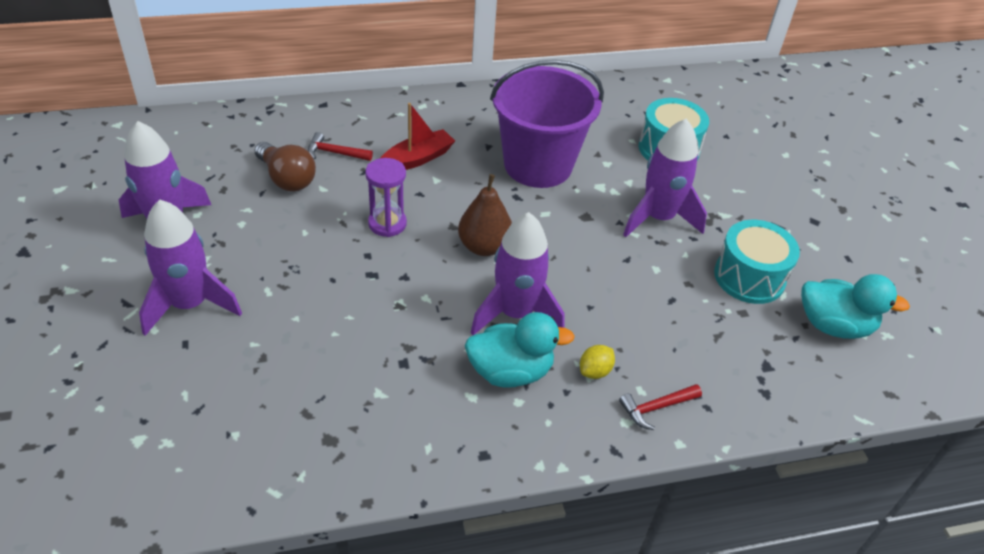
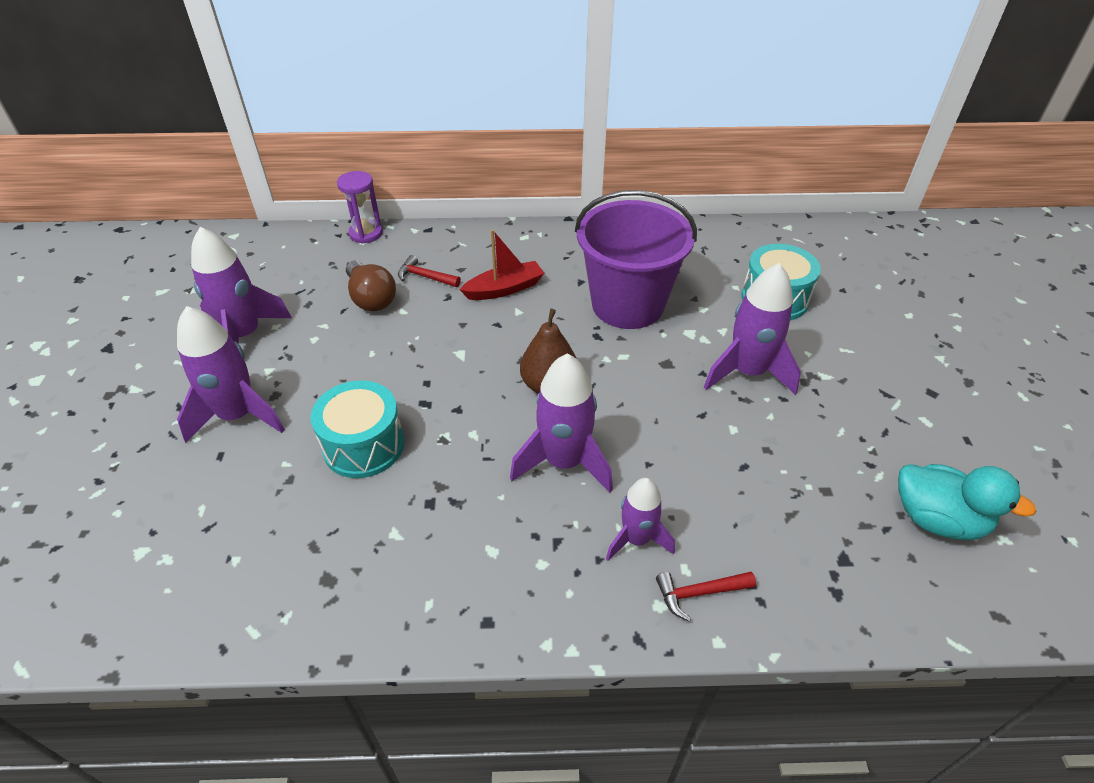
camera: 15 degrees right, 0 degrees up
purple hourglass [365,158,407,237] -> purple hourglass moved to [337,171,383,244]
turquoise duck [465,312,575,388] -> none
yellow lemon [580,345,615,379] -> purple rocket [606,478,675,561]
turquoise drum [714,220,800,304] -> turquoise drum moved to [310,380,404,478]

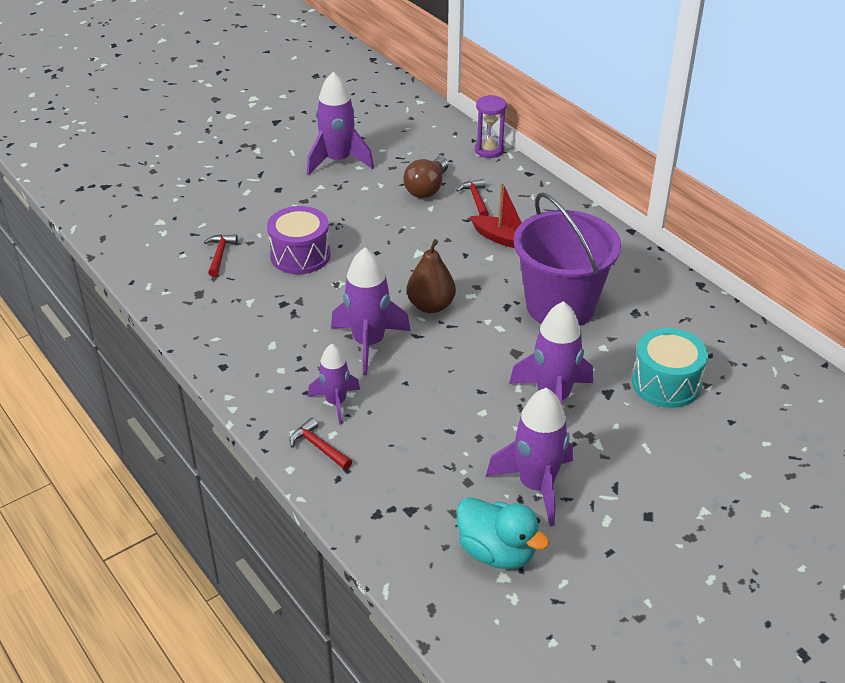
camera: 55 degrees right, 5 degrees down
purple rocket [177,306,285,443] -> purple rocket moved to [486,388,573,526]
turquoise drum [310,380,404,478] -> purple drum [267,206,331,274]
turquoise duck [898,464,1037,540] -> turquoise duck turned 45 degrees counterclockwise [457,497,550,569]
none -> red hammer [204,234,238,277]

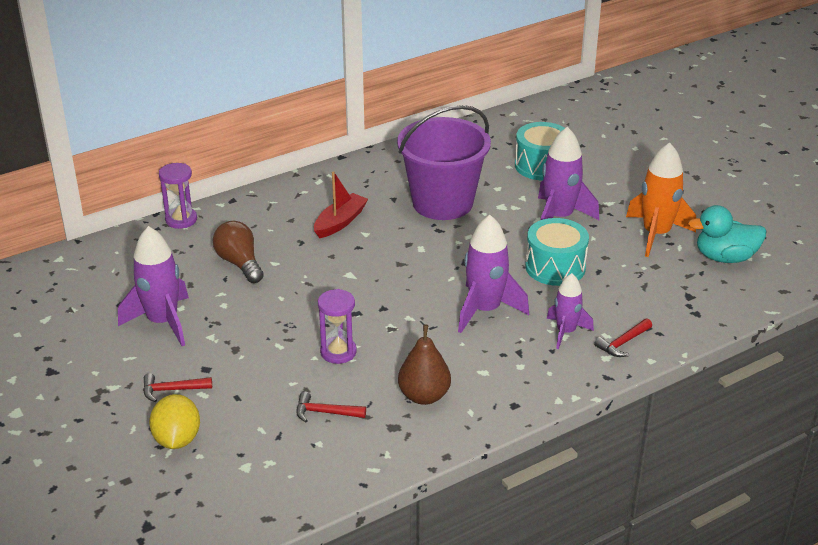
camera: 85 degrees left, 5 degrees down
purple drum [267,206,331,274] -> purple hourglass [318,289,357,364]
brown light bulb [403,157,448,198] -> brown light bulb turned 150 degrees counterclockwise [212,221,264,283]
brown pear [407,239,456,313] -> brown pear moved to [398,325,451,405]
red hammer [456,179,489,216] -> red hammer moved to [143,373,212,402]
turquoise duck [457,497,550,569] -> turquoise duck turned 135 degrees counterclockwise [688,205,766,263]
purple rocket [486,388,573,526] -> orange rocket [626,142,696,257]
none -> yellow lemon [149,394,200,449]
none -> turquoise drum [525,218,589,286]

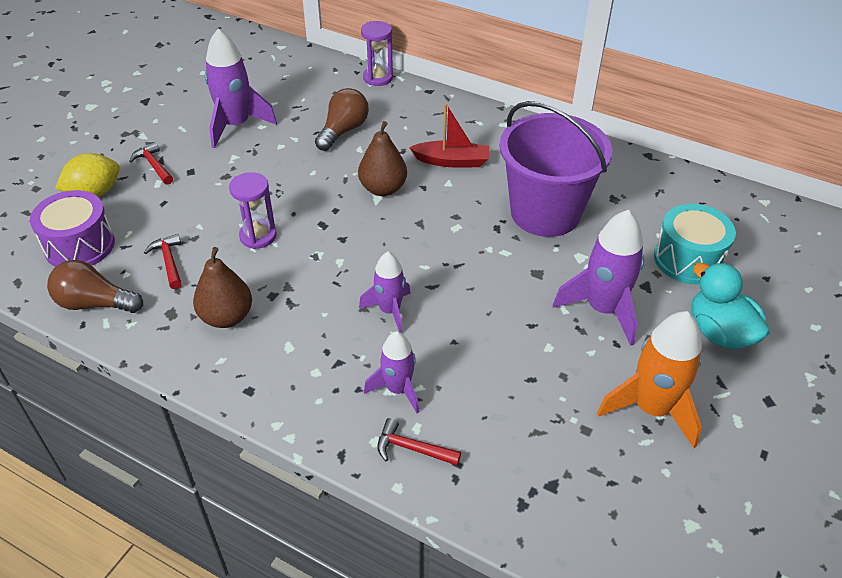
camera: 60 degrees right, 10 degrees up
purple rocket [458,215,529,333] -> purple rocket [359,252,411,333], size x0.62
turquoise drum [525,218,589,286] -> none
turquoise duck [688,205,766,263] -> turquoise duck moved to [691,263,770,349]
none -> purple drum [30,190,115,267]
none -> brown light bulb [47,260,143,313]
none -> brown pear [358,121,407,196]

